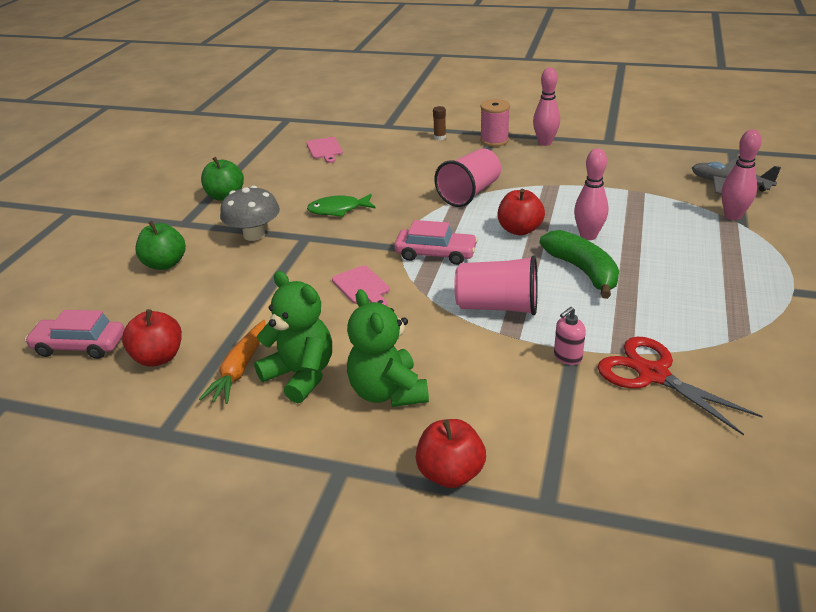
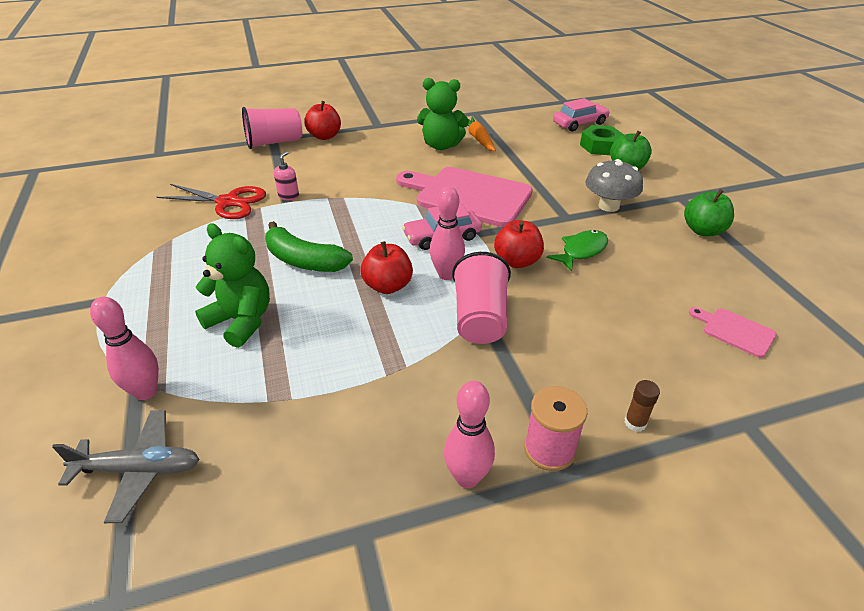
camera: 145 degrees right, 5 degrees up
red apple [122,309,182,367] -> red apple moved to [494,220,544,268]
pink cutting board [332,265,390,306] -> pink cutting board [396,167,533,227], size x2.27
green teddy bear [347,289,429,407] -> green teddy bear moved to [195,223,270,348]
pink cup [454,255,538,315] -> pink cup moved to [242,107,302,149]
pink bowling pin [574,149,608,240] -> pink bowling pin moved to [430,186,465,280]
none -> green nut [580,125,624,155]

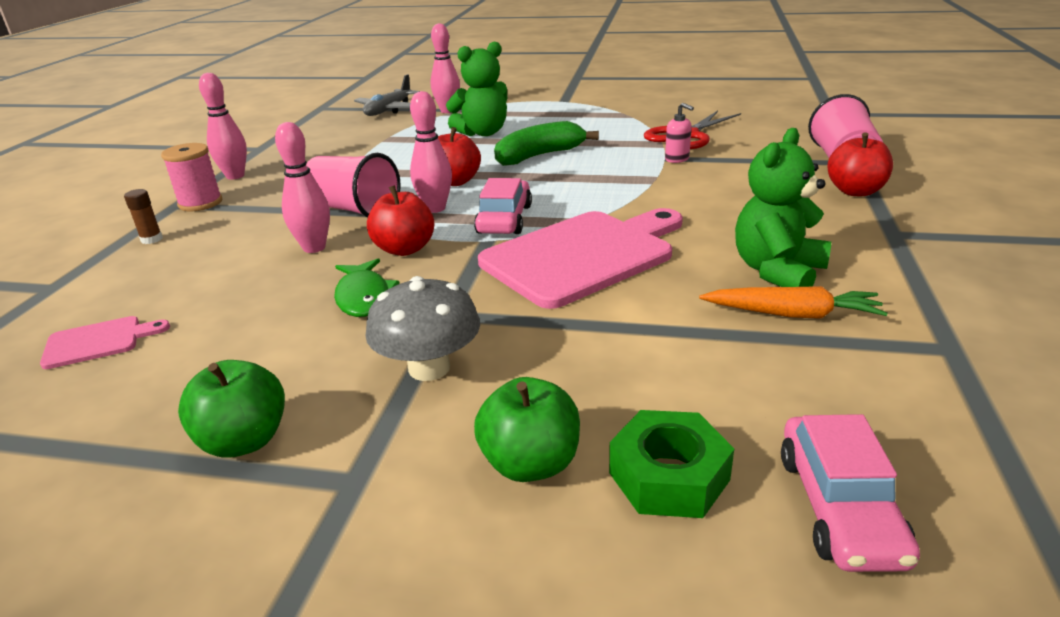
camera: 120 degrees right, 10 degrees down
none -> pink bowling pin [275,122,330,253]

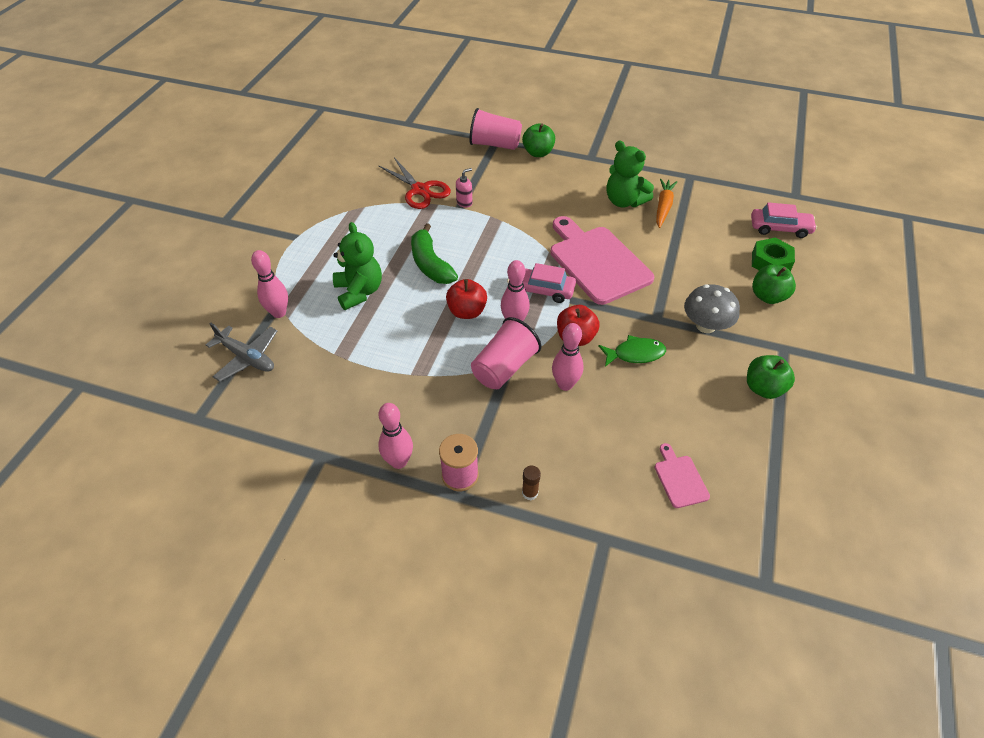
camera: 85 degrees left, 20 degrees up
red apple [827,132,893,196] -> green apple [522,123,555,157]

